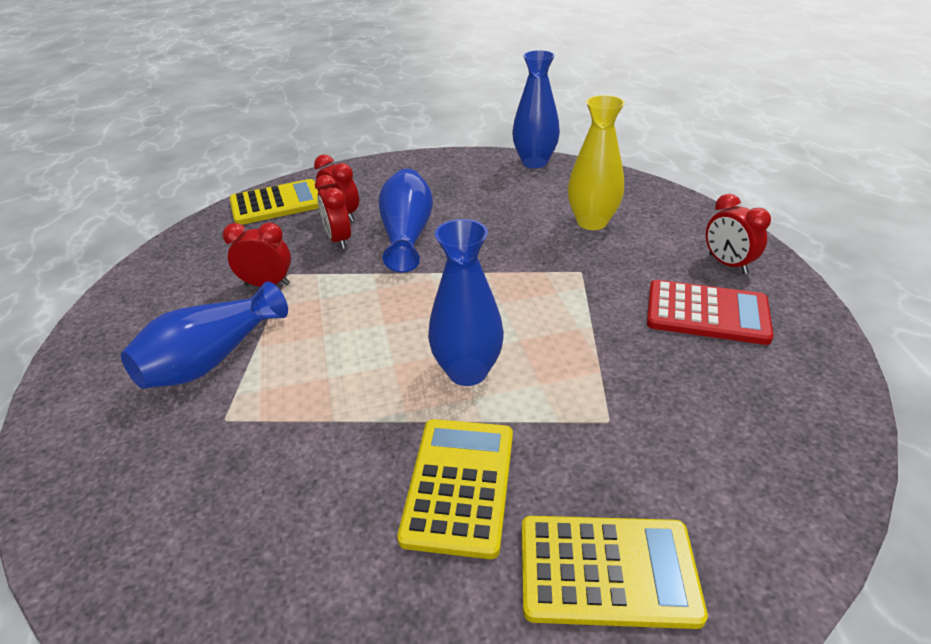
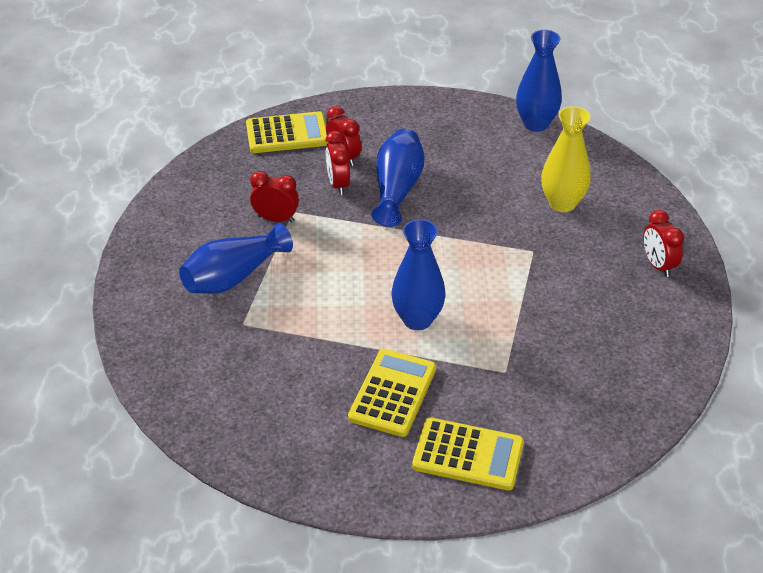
camera: 10 degrees right, 5 degrees up
red calculator [647,280,774,345] -> none

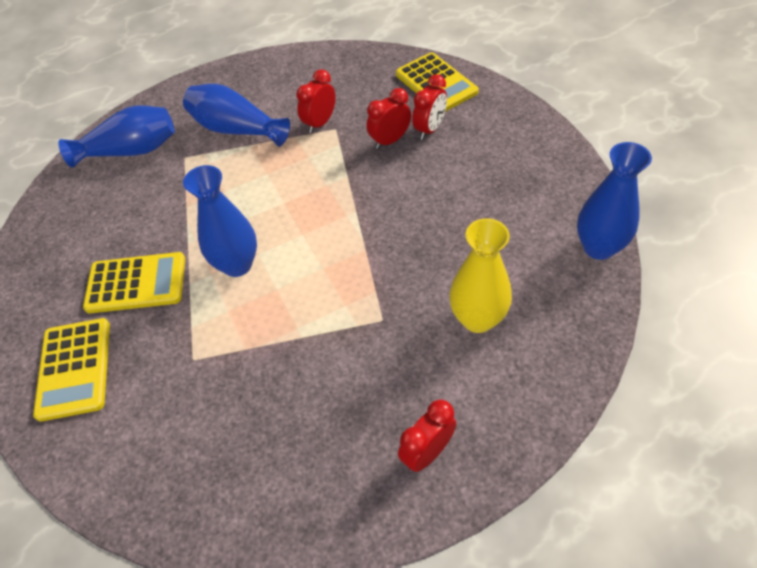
camera: 70 degrees right, 10 degrees up
red clock [250,171,299,222] -> red clock turned 135 degrees counterclockwise [296,69,336,133]
blue vase [372,129,424,227] -> blue vase moved to [58,105,175,168]

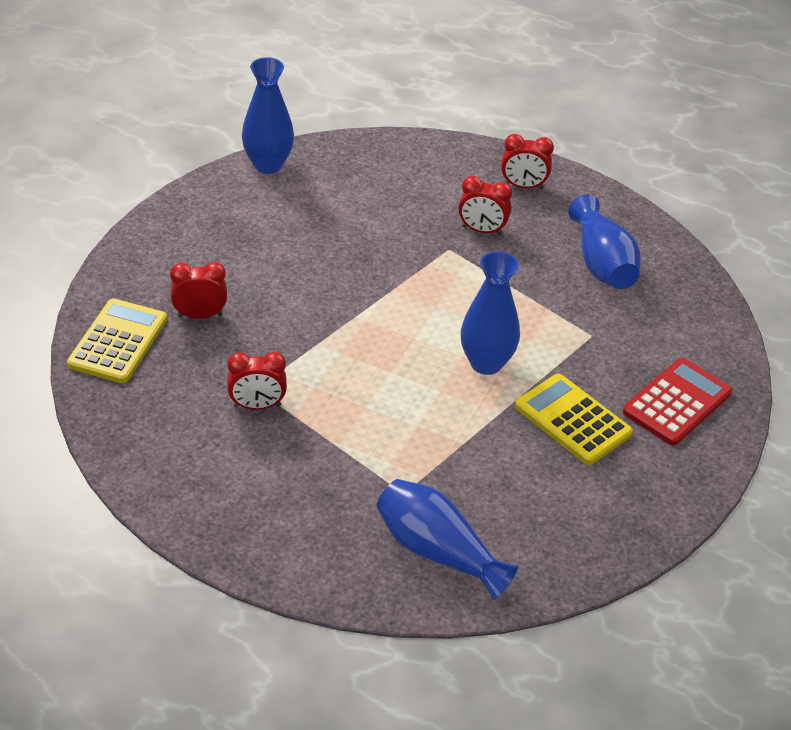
camera: 135 degrees left, 10 degrees down
yellow calculator [33,318,110,422] -> red calculator [623,358,732,445]
blue vase [183,84,290,147] -> blue vase moved to [568,195,641,289]
red clock [367,88,411,149] -> red clock moved to [458,176,512,235]
yellow vase [449,218,512,333] -> none

